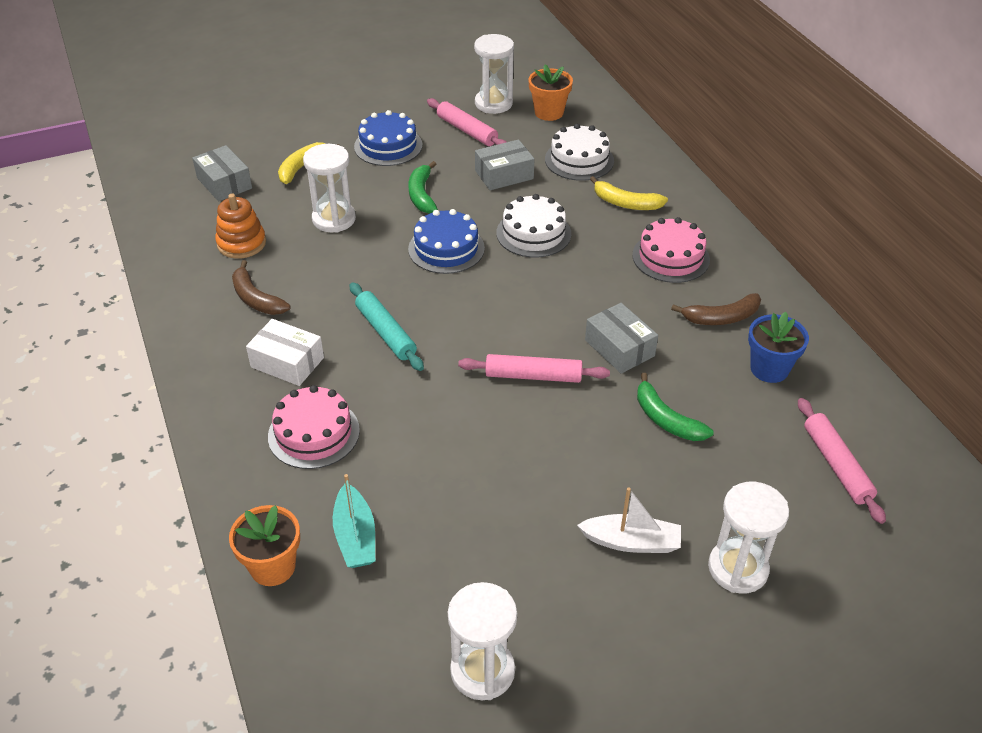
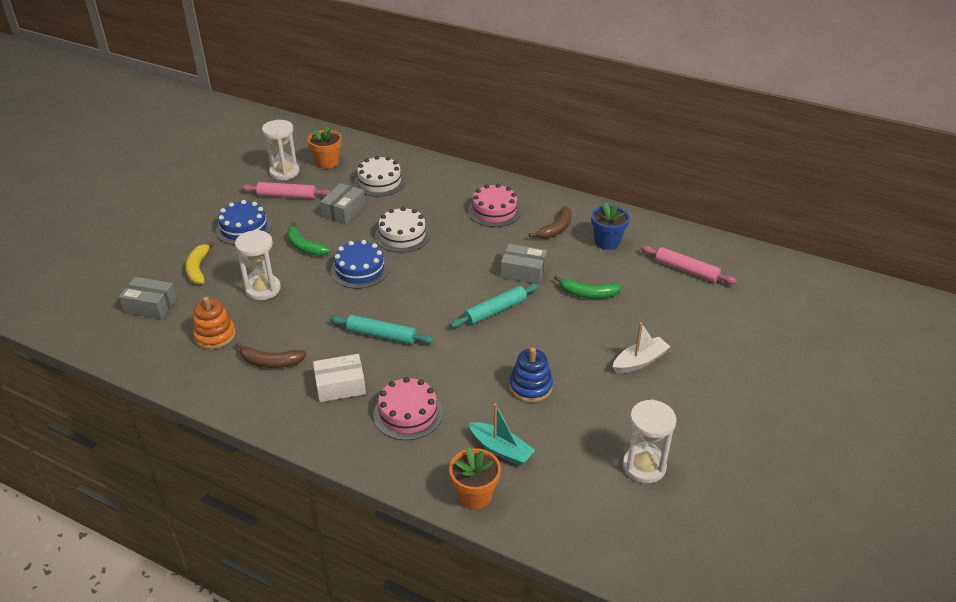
camera: 40 degrees left, 5 degrees down
pink rolling pin [458,354,610,383] -> turquoise rolling pin [450,284,539,328]
yellow banana [590,176,668,210] -> none
white hourglass [708,482,789,594] -> none
none -> blue stacking toy [509,348,553,403]

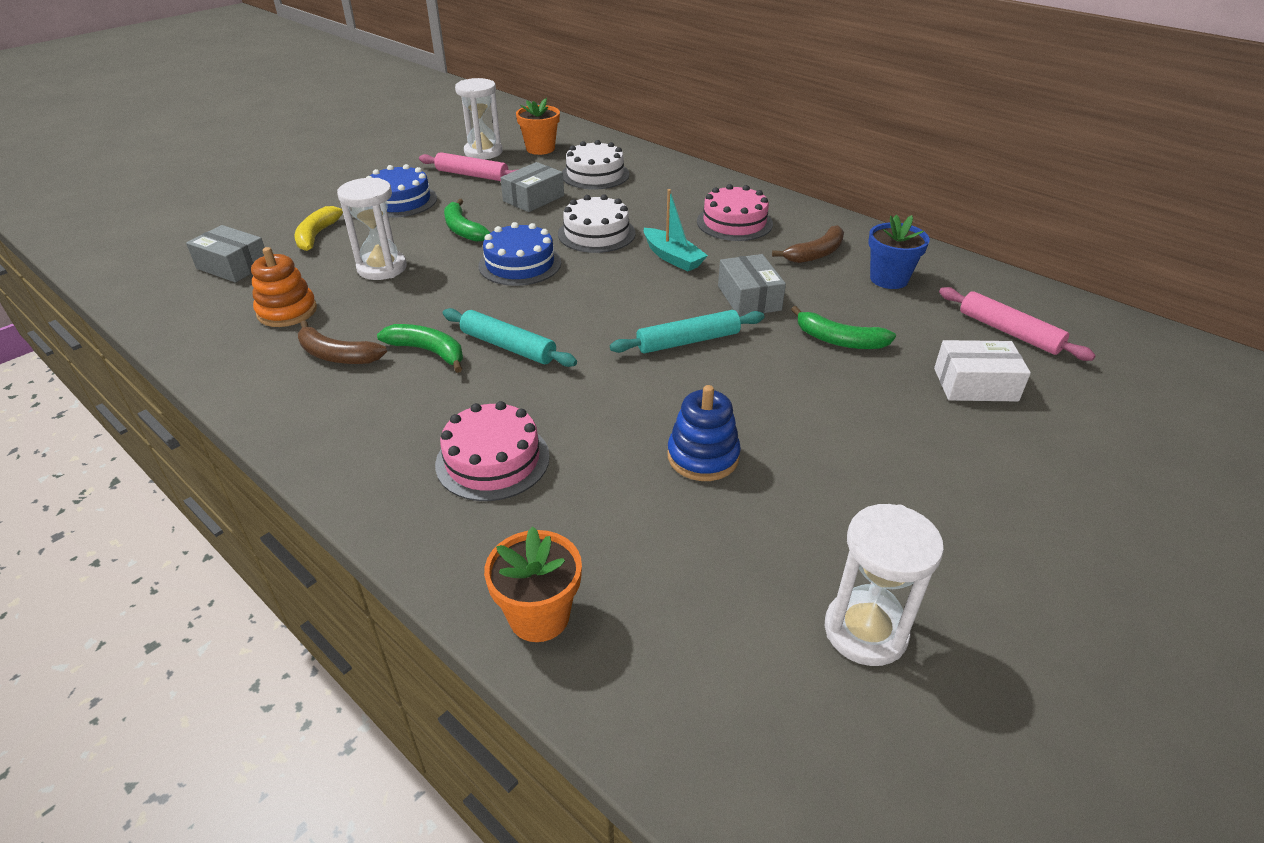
camera: 15 degrees right, 0 degrees up
white box [313,354,366,402] -> white box moved to [934,340,1031,401]
turquoise boat [469,404,535,466] -> turquoise boat moved to [644,189,708,272]
grey box [501,244,547,284] -> grey box turned 45 degrees clockwise [718,254,786,317]
white boat [613,322,671,373] -> none
none -> green banana [377,324,463,373]

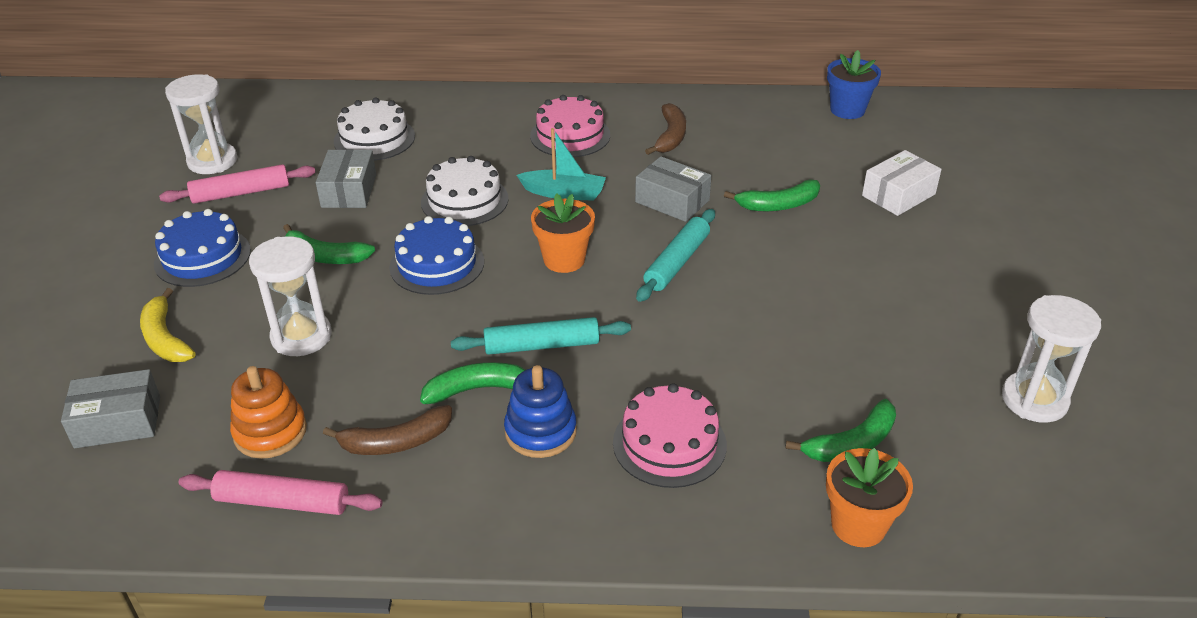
camera: 40 degrees left, 0 degrees up
orange flower pot [516,98,560,155] -> orange flower pot moved to [531,193,595,273]
blue stacking toy [667,385,741,481] -> blue stacking toy moved to [504,365,577,458]
blue flower pot [868,215,930,289] -> blue flower pot moved to [827,50,881,119]
pink rolling pin [939,287,1096,361] -> pink rolling pin moved to [179,470,383,515]
none -> green banana [785,399,896,462]

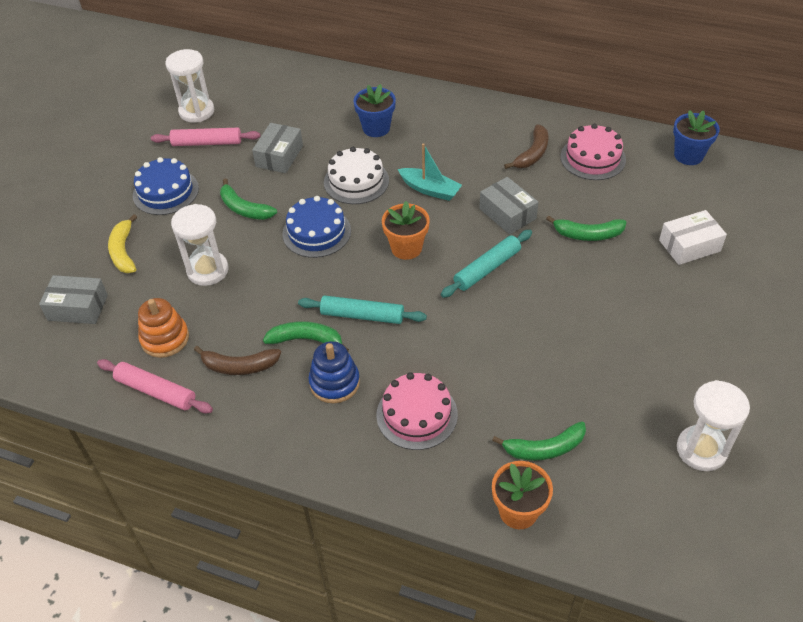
camera: 20 degrees right, 10 degrees up
white cake [334,97,415,161] -> none
pink cake [530,95,610,157] -> pink cake moved to [561,124,626,180]
none -> blue flower pot [353,84,396,137]

